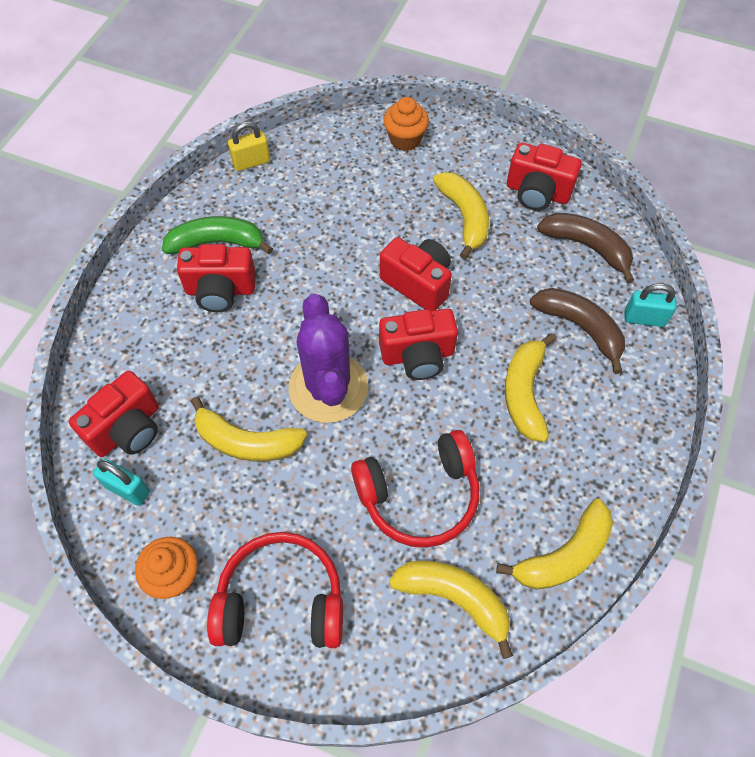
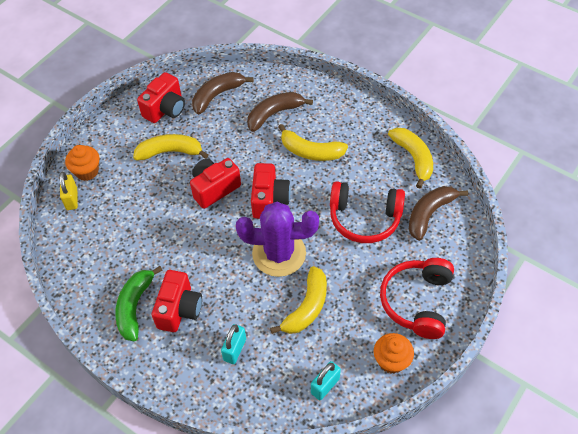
camera: 75 degrees left, 5 degrees down
red camera [69,371,159,457] -> none
yellow padlock [228,122,270,171] -> yellow padlock moved to [60,172,78,210]
red headphones [351,430,479,548] -> red headphones turned 105 degrees clockwise [330,181,405,243]
yellow banana [389,561,513,659] -> brown banana [408,186,468,241]
turquoise padlock [625,283,677,327] -> turquoise padlock moved to [221,324,246,364]

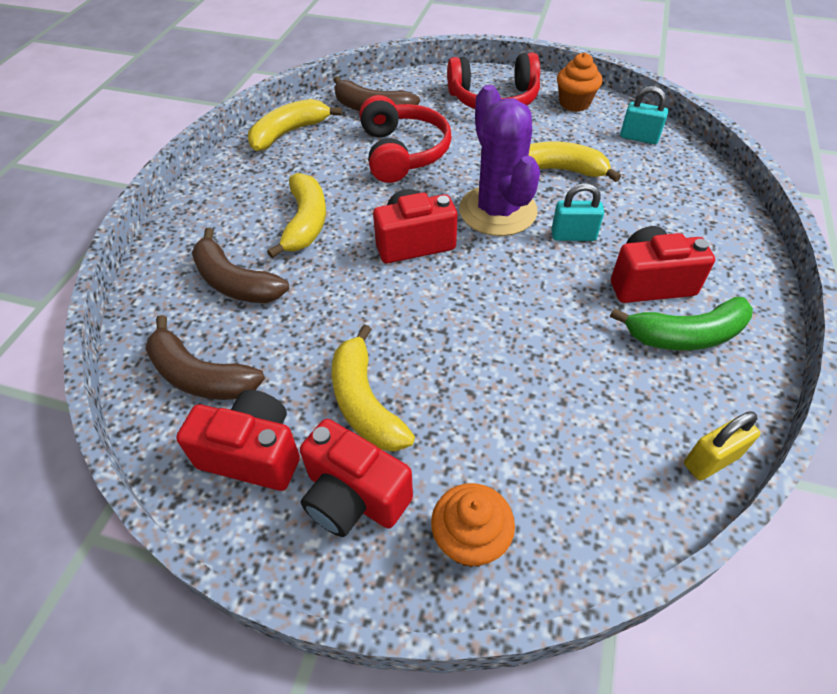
camera: 110 degrees left, 5 degrees down
yellow padlock [60,172,78,210] -> yellow padlock moved to [684,411,760,481]
red camera [190,158,241,209] -> red camera moved to [300,419,413,537]
turquoise padlock [221,324,246,364] -> turquoise padlock moved to [551,183,604,241]

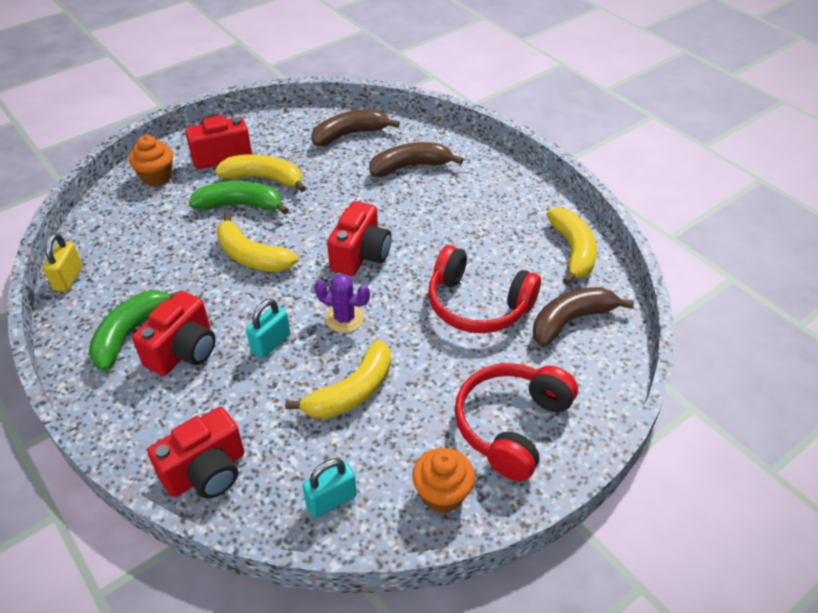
camera: 125 degrees right, 5 degrees down
red camera [176,390,300,491] -> red camera moved to [147,407,244,499]
yellow banana [267,173,326,258] -> yellow banana moved to [217,212,299,272]
purple cactus [459,85,540,236] -> purple cactus [315,274,370,333], size x0.51
none -> green banana [189,181,289,215]

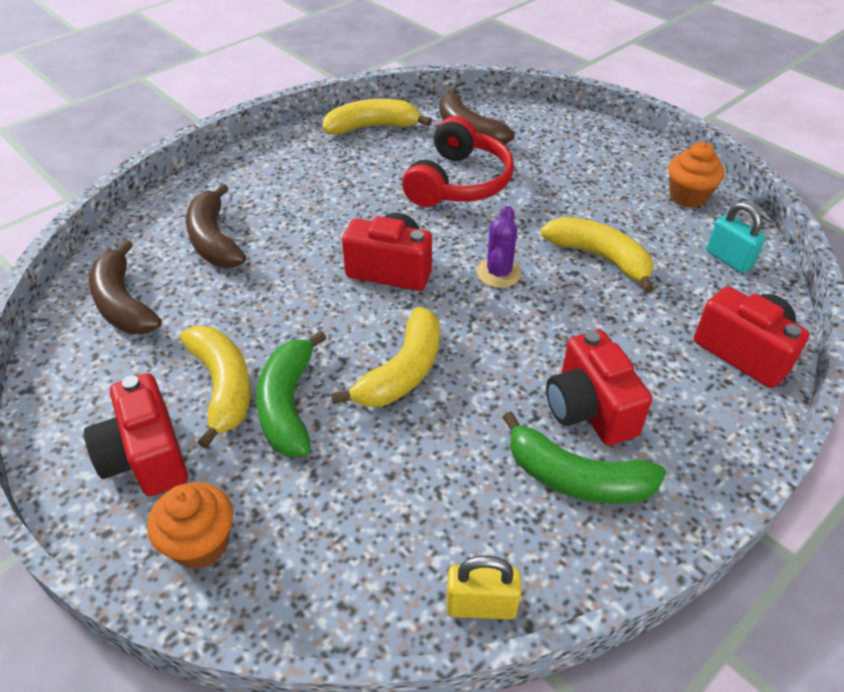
camera: 95 degrees left, 0 degrees up
red camera [132,291,215,376] -> red camera turned 135 degrees counterclockwise [546,330,652,445]
yellow banana [215,154,306,192] -> yellow banana turned 150 degrees clockwise [180,326,251,449]
turquoise padlock [246,299,290,358] -> none
red headphones [455,363,578,481] -> none

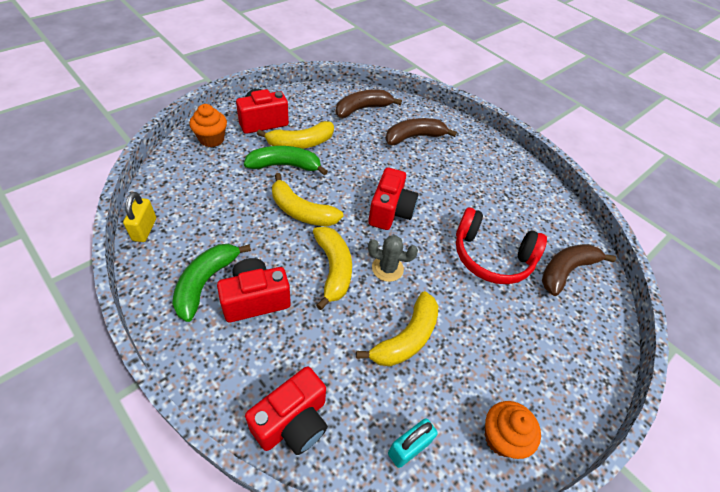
camera: 85 degrees right, 5 degrees up
yellow banana [323,99,432,135] -> yellow banana moved to [313,226,352,310]
purple cactus [477,206,522,288] -> grey cactus [368,235,418,282]

